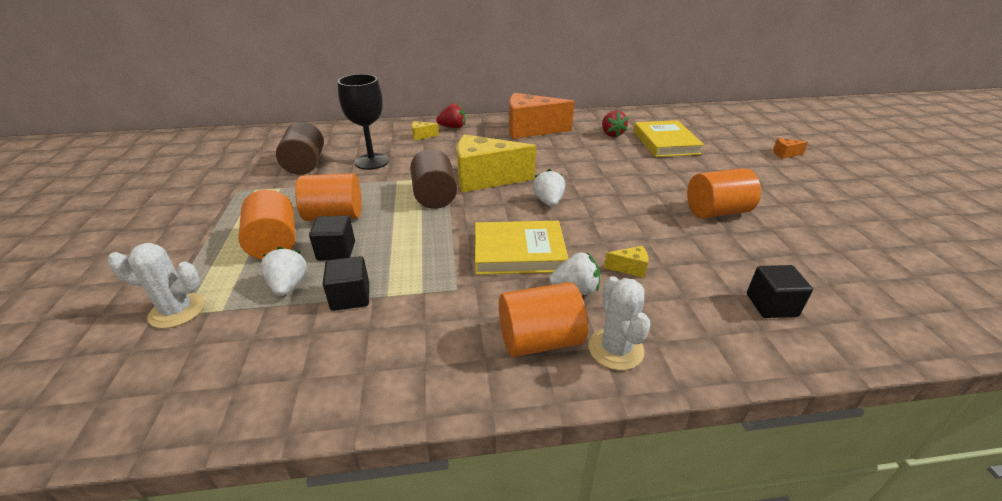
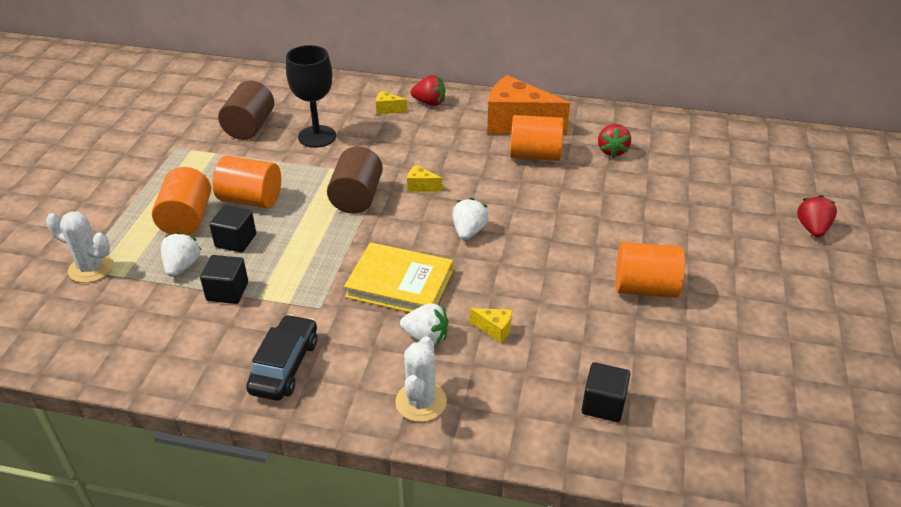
camera: 20 degrees right, 5 degrees up
yellow cheese [457,134,536,192] -> yellow cheese [407,165,442,192], size x0.40
orange cylinder [499,282,588,357] -> orange cylinder moved to [510,115,564,161]
yellow book [633,120,704,157] -> none
orange cheese [773,138,808,159] -> red strawberry [797,195,837,237]
none -> black car [246,314,317,400]

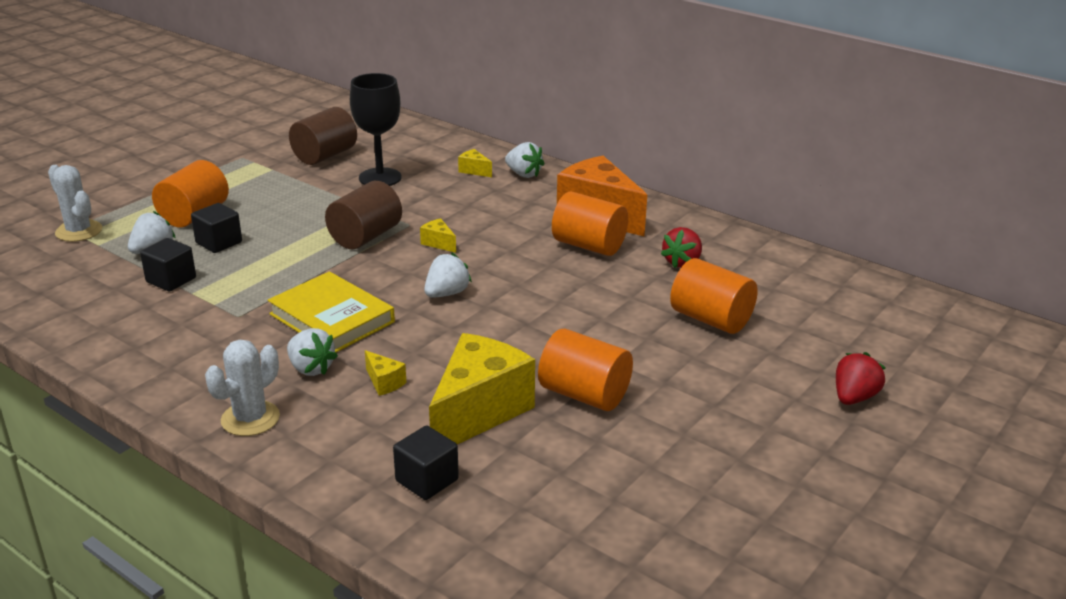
camera: 25 degrees right, 10 degrees down
orange cylinder [212,155,281,208] -> orange cylinder moved to [670,258,758,334]
black car [246,314,317,400] -> none
red strawberry [411,75,445,106] -> white strawberry [505,142,545,178]
none -> yellow cheese [429,333,535,444]

